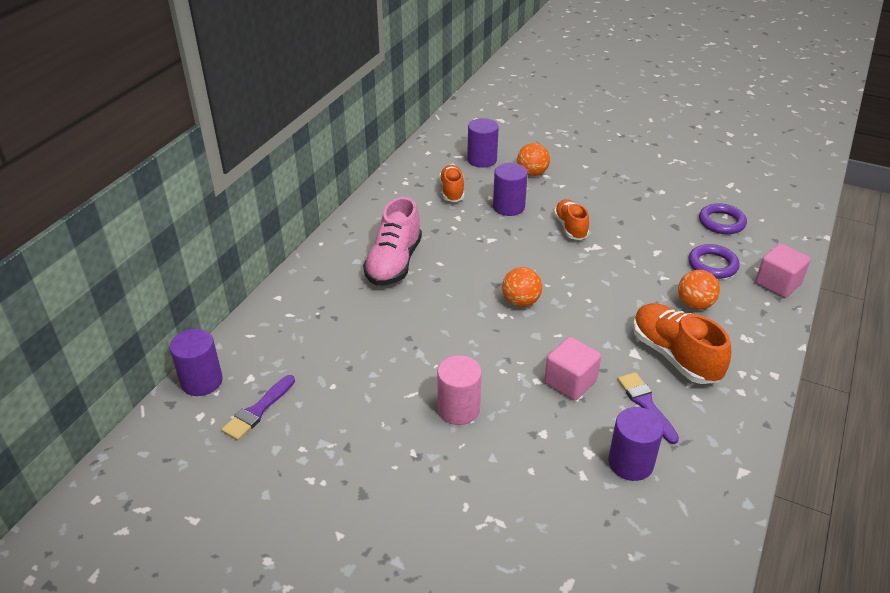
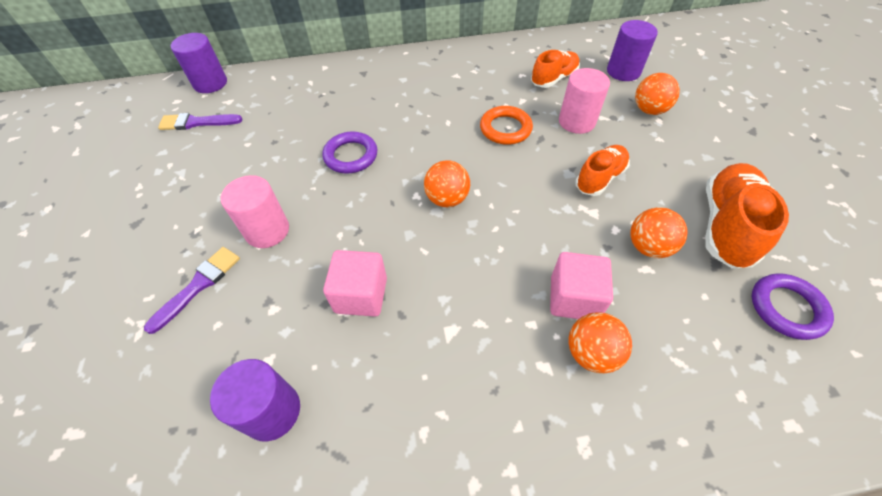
camera: 55 degrees right, 15 degrees up
pink shoe [363,197,422,286] -> none
purple cylinder [493,163,528,216] -> pink cylinder [559,68,610,134]
purple brush [617,372,679,444] -> purple brush moved to [144,247,240,334]
orange shoe [633,303,731,384] -> orange shoe moved to [705,163,789,269]
purple ring [689,244,740,279] -> purple ring moved to [322,132,377,173]
pink cube [755,243,811,298] -> pink cube moved to [550,252,613,319]
none -> orange ring [480,106,533,145]
none -> orange ball [630,207,688,258]

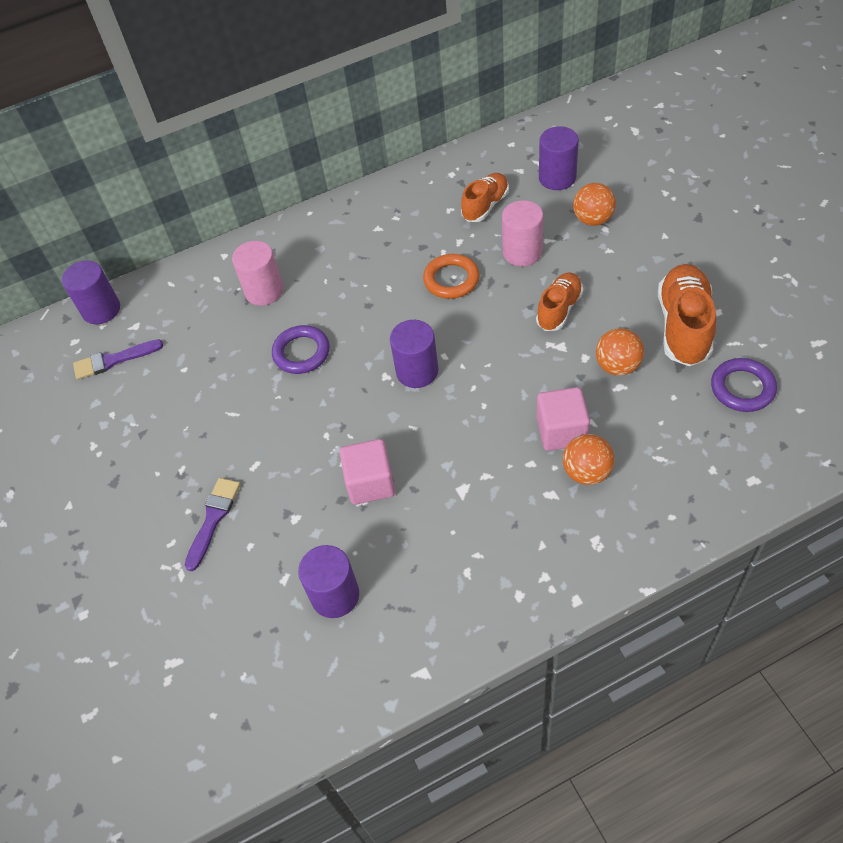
camera: 10 degrees left, 0 degrees up
pink cylinder [221,175,289,248] -> pink cylinder moved to [232,241,283,306]
orange ball [424,160,470,207] -> purple cylinder [390,320,438,388]

